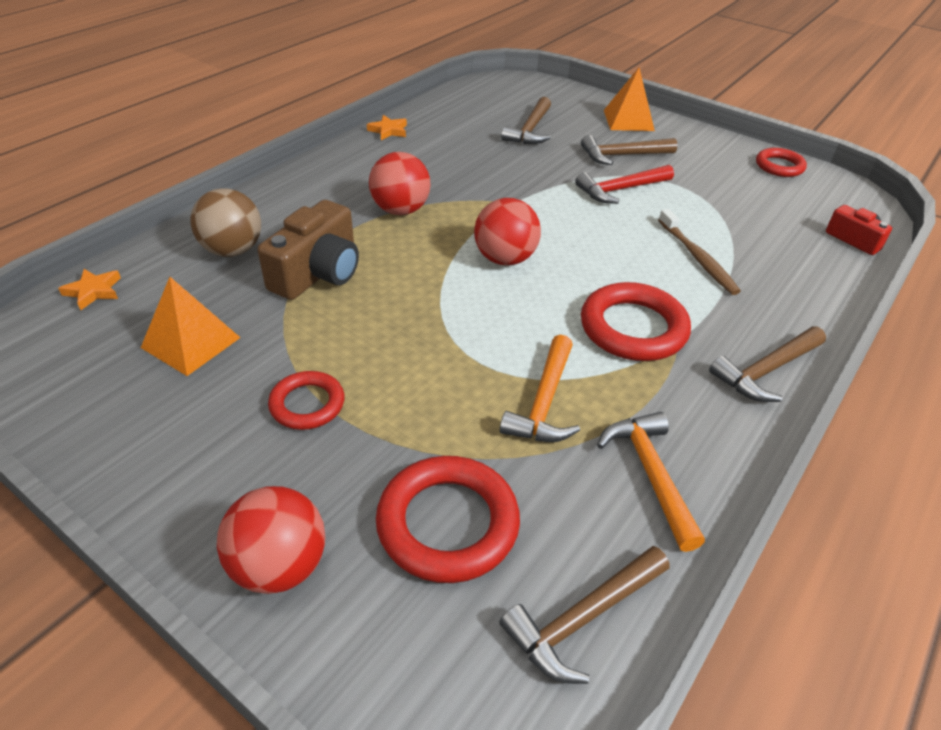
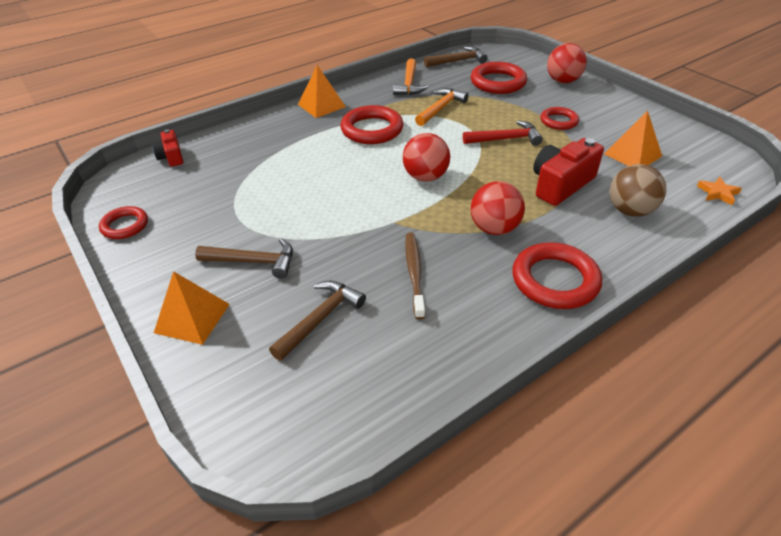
camera: 160 degrees left, 0 degrees up
brown camera [257,200,359,300] -> red camera [533,138,604,206]
orange star [367,115,407,140] -> none
red hammer [575,165,674,204] -> red hammer moved to [463,121,543,146]
brown toothbrush [658,209,741,295] -> brown toothbrush moved to [405,232,425,319]
brown hammer [709,326,826,402] -> orange pyramid [298,65,346,118]
none -> red ring [512,242,602,309]

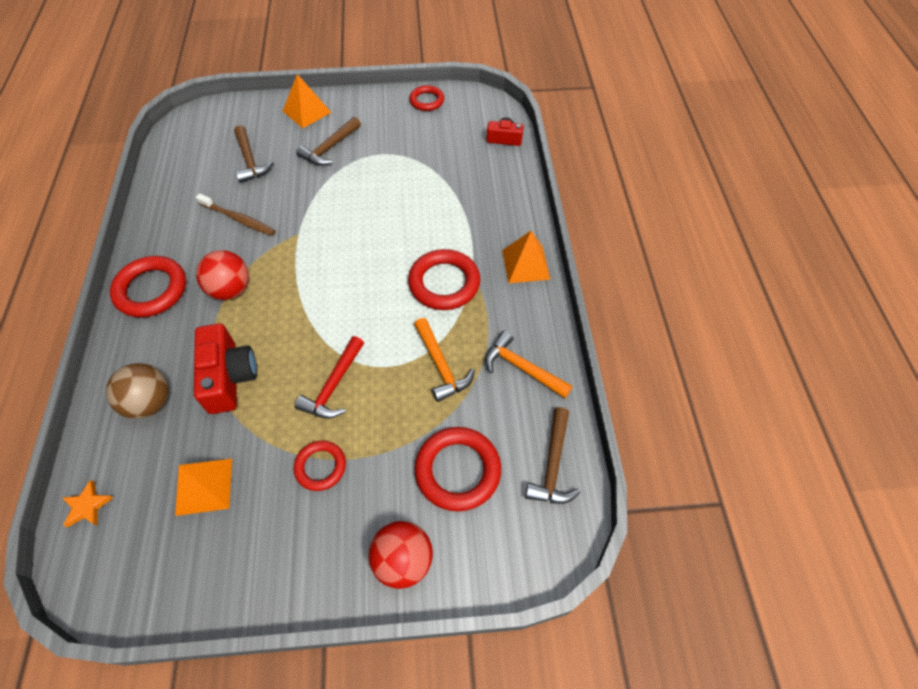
camera: 120 degrees right, 15 degrees up
red ball [403,133,450,182] -> none

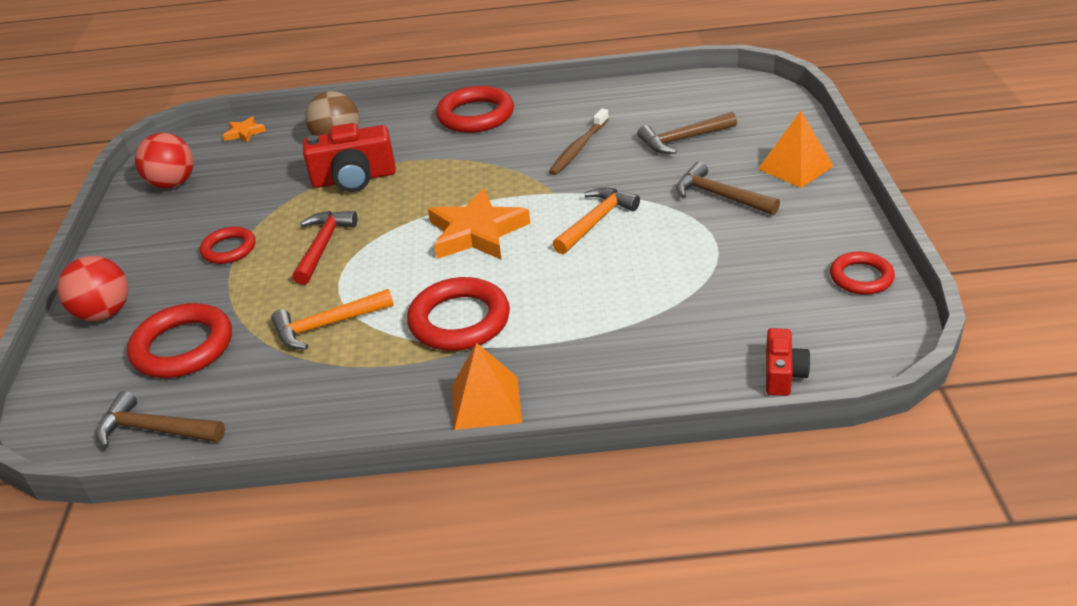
camera: 95 degrees right, 20 degrees down
orange pyramid [175,459,232,516] -> none
red ball [196,250,249,300] -> red ball moved to [135,133,194,189]
red hammer [294,336,364,419] -> red hammer turned 75 degrees clockwise [292,211,358,285]
orange hammer [485,331,573,398] -> orange hammer moved to [553,188,640,254]
none -> orange star [428,188,530,259]

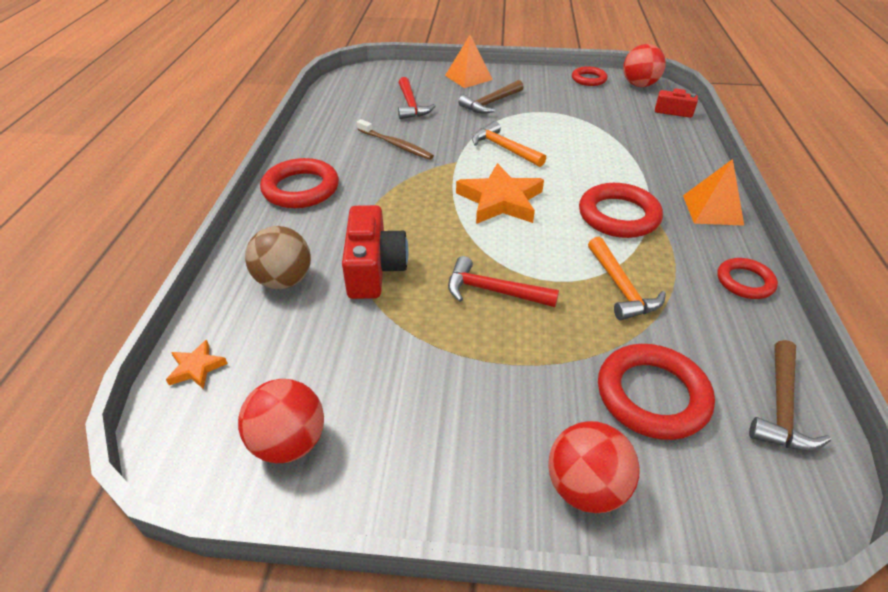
camera: 85 degrees left, 5 degrees up
red ring [200,227,255,264] -> red ring moved to [717,258,778,299]
brown hammer [637,112,737,154] -> red hammer [398,77,435,119]
none -> red ball [623,44,666,87]

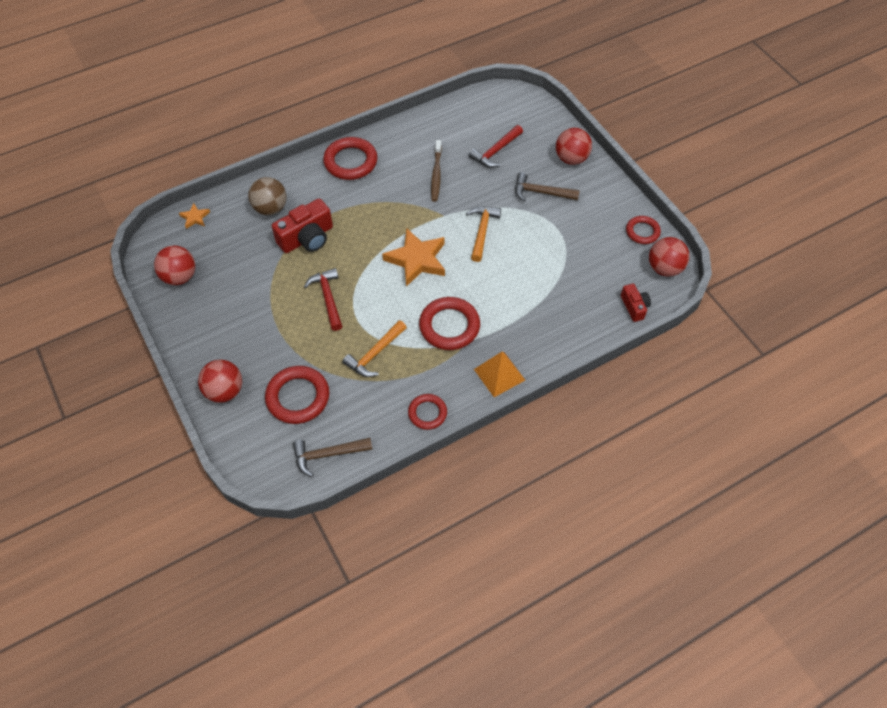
camera: 55 degrees right, 15 degrees up
orange pyramid [445,35,493,88] -> red ball [556,128,592,165]

